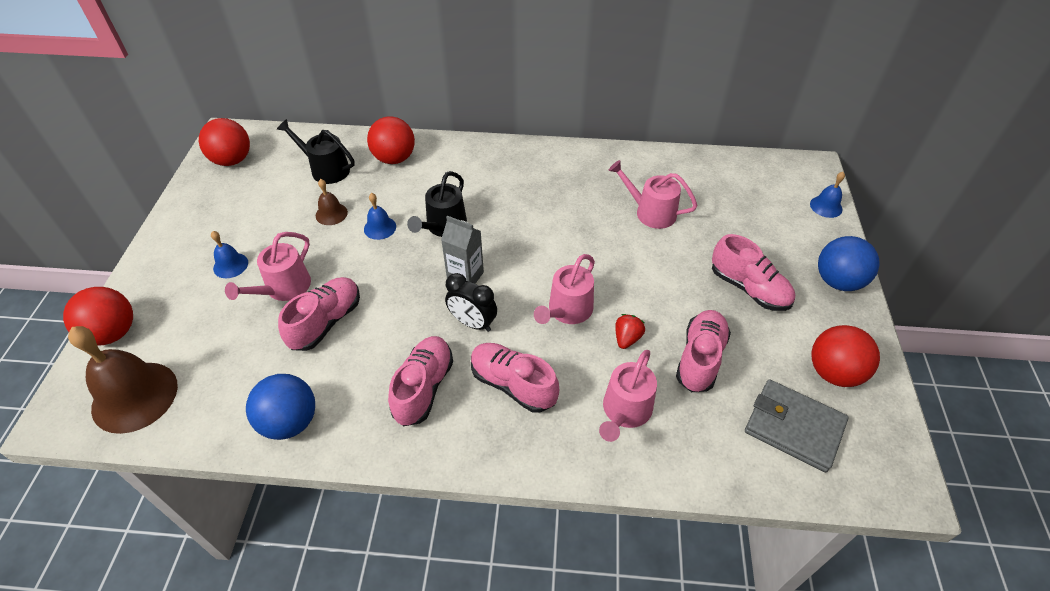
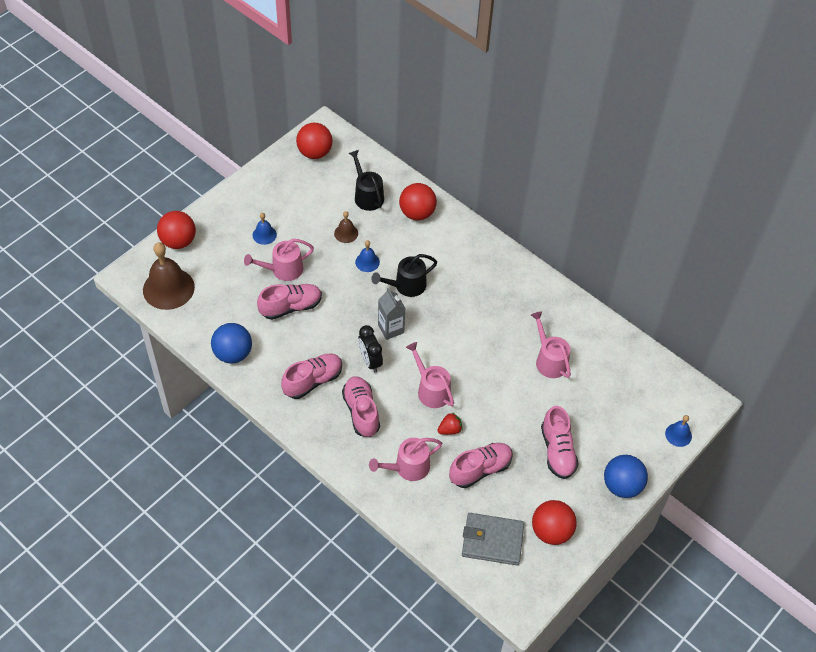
camera: 35 degrees right, 5 degrees up
pink watering can [534,254,595,324] -> pink watering can turned 75 degrees clockwise [406,342,454,408]
grey wallet [745,380,848,472] -> grey wallet turned 60 degrees counterclockwise [462,513,524,565]

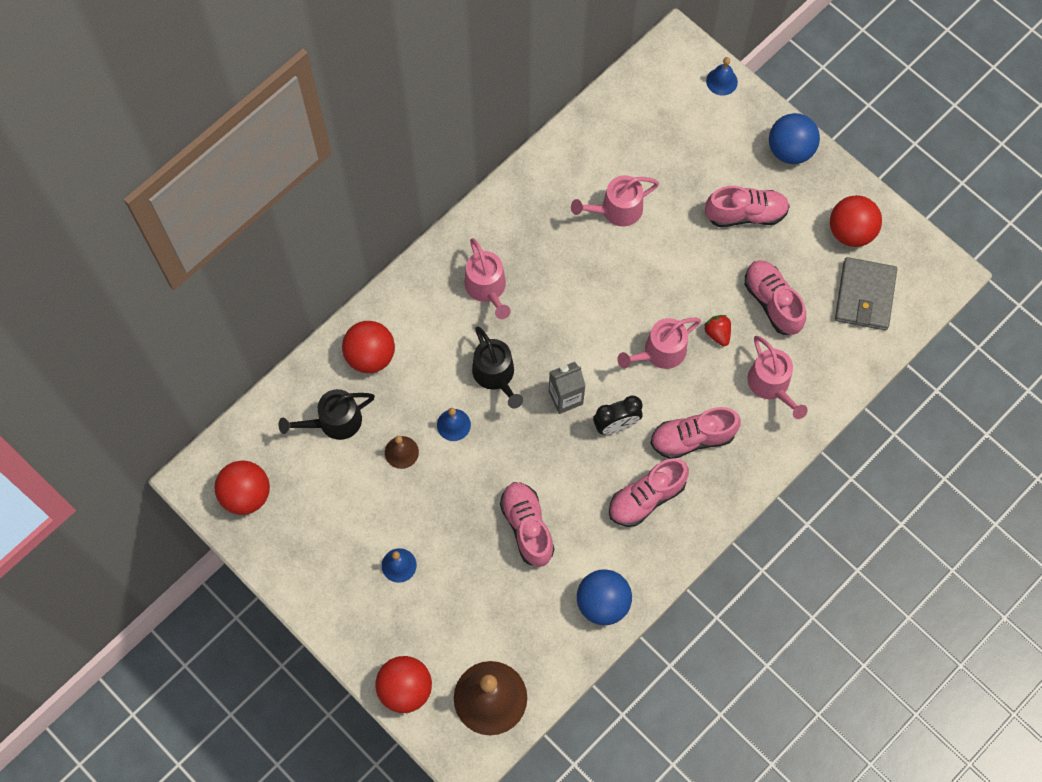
camera: 85 degrees left, 15 degrees up
pink watering can [244,239,314,281] -> pink watering can moved to [465,238,511,319]
pink shoe [281,353,342,399] -> pink shoe turned 90 degrees counterclockwise [609,458,689,527]

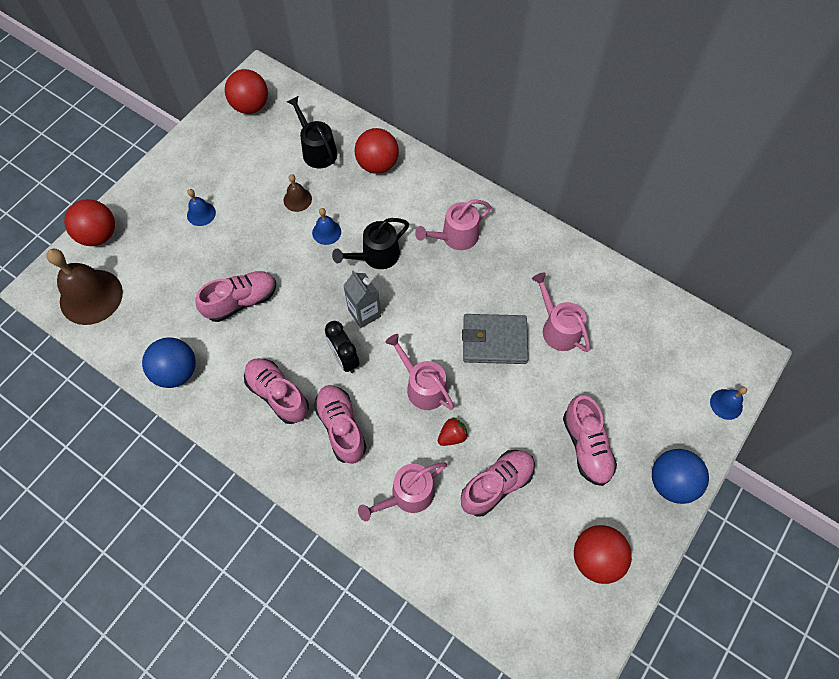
camera: 80 degrees right, 5 degrees down
grey wallet [835,257,897,330] -> grey wallet moved to [462,314,528,364]

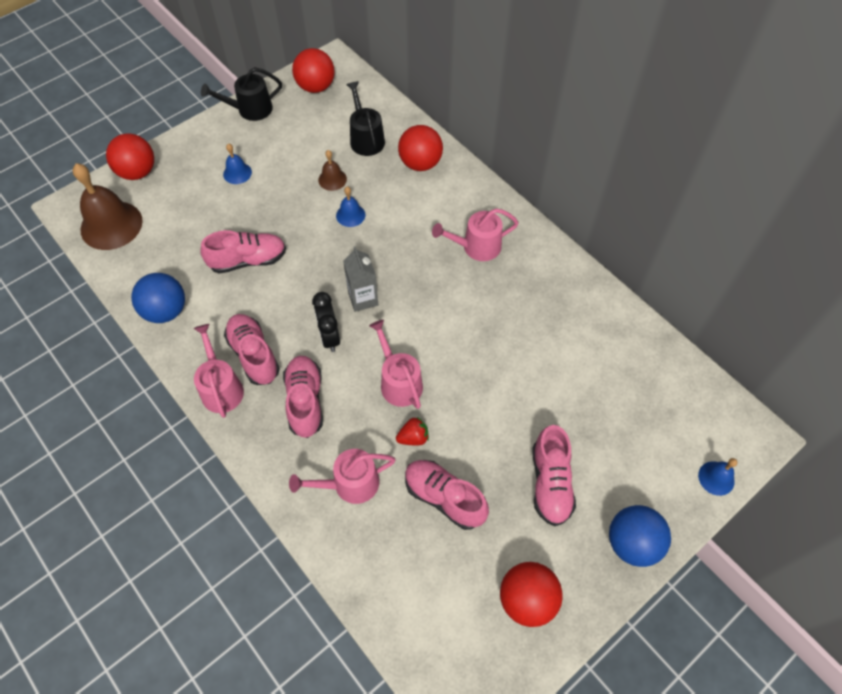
camera: 15 degrees right, 5 degrees down
black watering can [332,218,409,269] -> black watering can moved to [201,67,282,121]
pink shoe [461,450,535,516] -> pink shoe turned 120 degrees counterclockwise [405,460,489,530]
grey wallet [462,314,528,364] -> none
pink watering can [532,273,591,352] -> pink watering can moved to [194,324,244,418]

